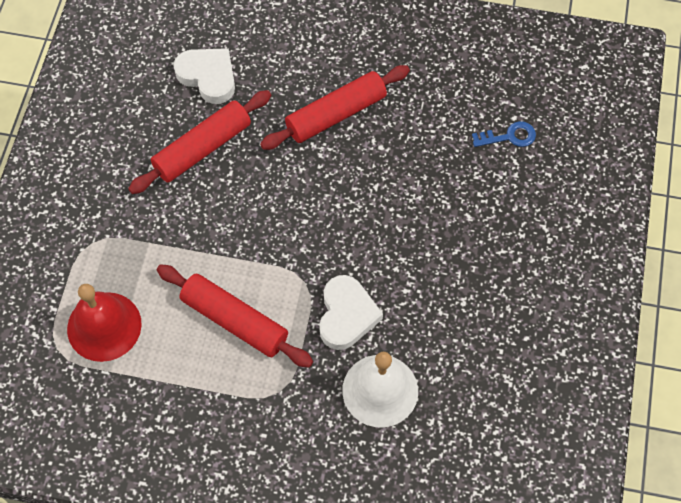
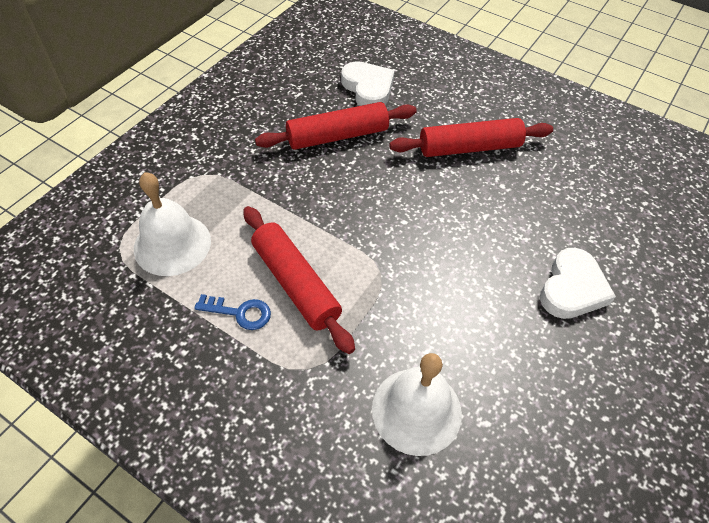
camera: 20 degrees right, 10 degrees down
red bell [67,284,142,362] -> white bell [134,172,211,276]
white heart [319,275,383,350] -> white heart moved to [540,248,616,319]
blue key [472,121,536,147] -> blue key moved to [194,294,271,330]

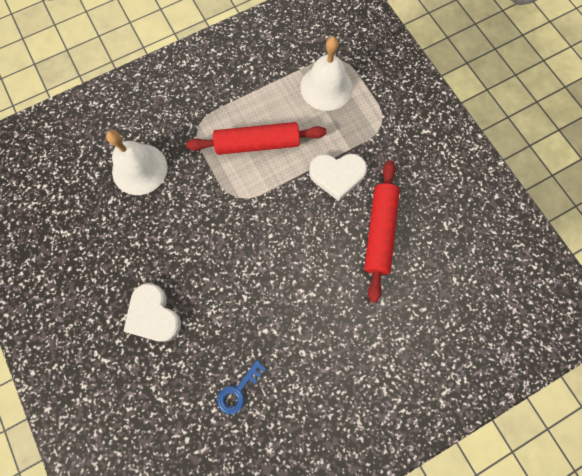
camera: 120 degrees right, 20 degrees up
blue key [194,294,271,330] -> blue key moved to [217,360,266,415]
white heart [341,61,395,106] -> white heart moved to [309,154,367,201]
red rolling pin [389,118,553,157] -> none

